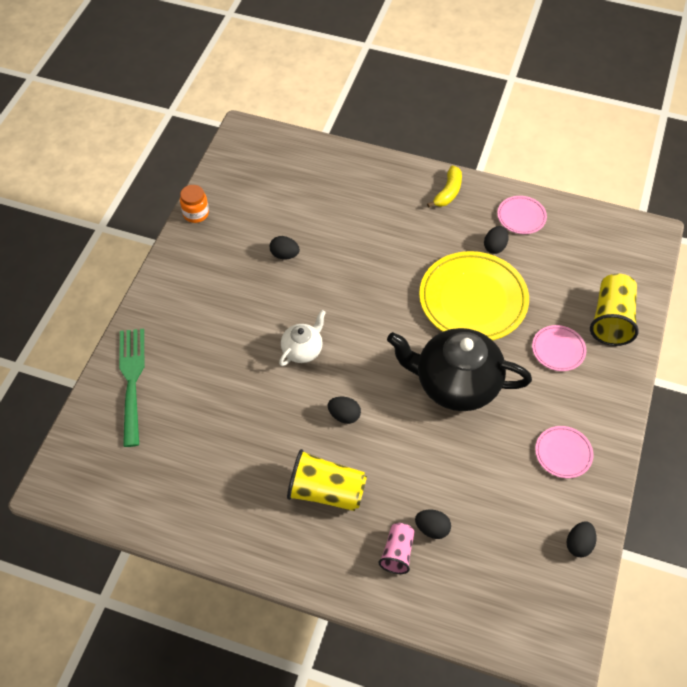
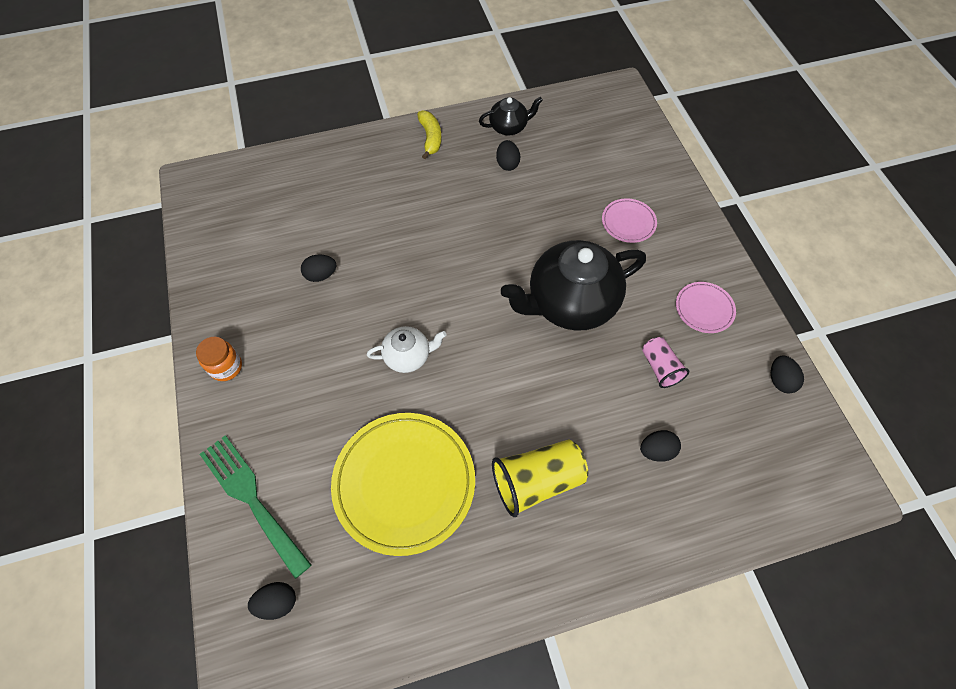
camera: 35 degrees left, 5 degrees up
orange jar [180,185,209,223] -> orange jar moved to [196,337,242,381]
white teapot [279,310,326,366] -> white teapot turned 75 degrees clockwise [367,326,447,373]
black egg [327,397,361,424] -> black egg moved to [248,582,296,620]
pink cup [379,523,415,574] -> pink cup moved to [642,337,689,388]
yellow plate [419,251,529,340] -> yellow plate moved to [331,413,475,556]
pink plate [497,196,547,234] -> black teapot [479,97,543,135]
yellow cup [590,274,639,346] -> none

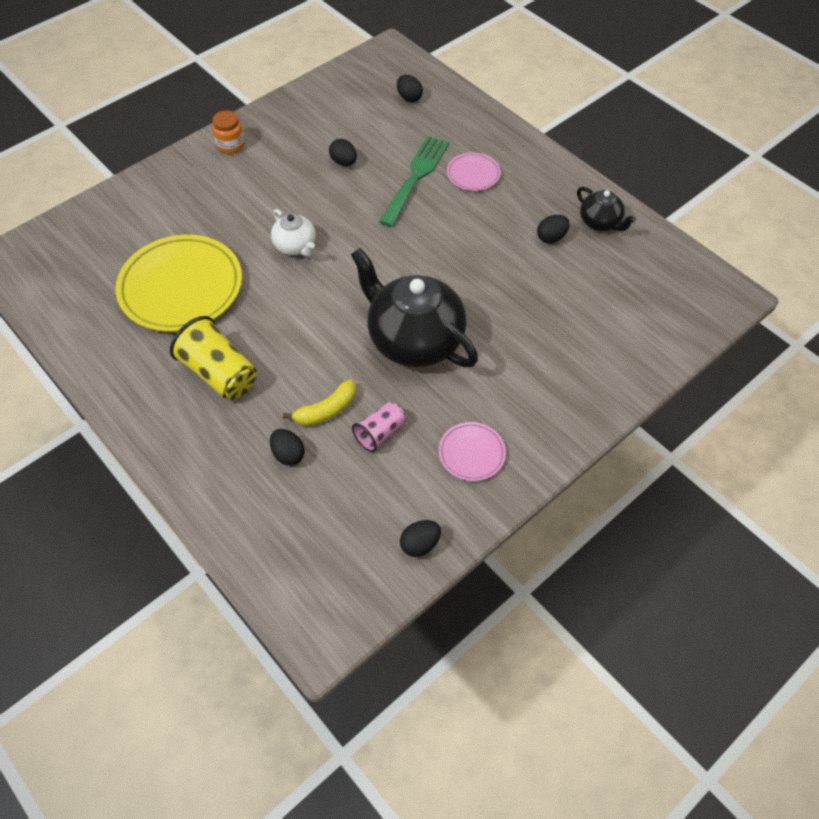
camera: 65 degrees right, 5 degrees down
green fork [200,435,312,579] -> green fork moved to [379,136,449,227]
black egg [248,582,296,620] -> black egg moved to [397,75,423,102]
yellow banana [417,110,441,159] -> yellow banana moved to [283,379,356,426]
pink plate [602,198,657,243] -> pink plate moved to [447,152,501,191]

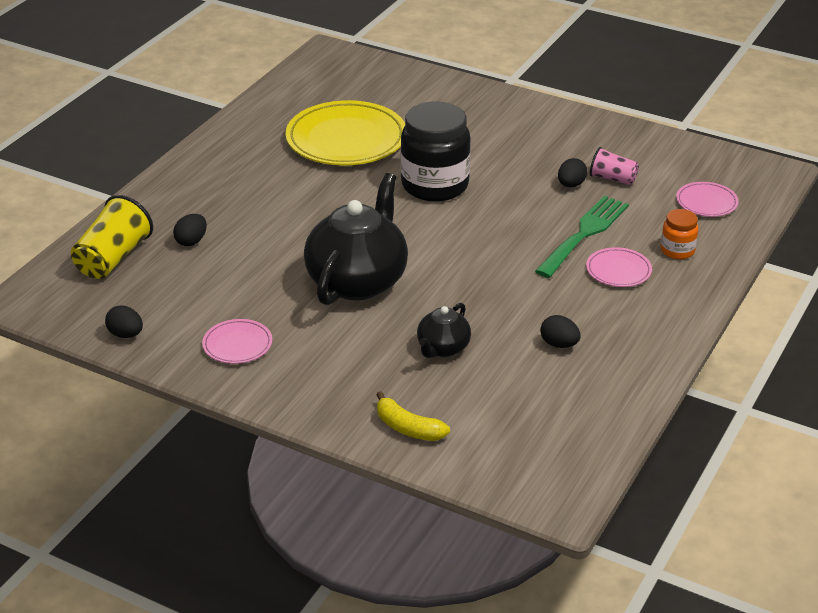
camera: 70 degrees right, 20 degrees down
yellow cup [170,316,257,400] -> yellow cup moved to [71,195,153,279]
orange jar [212,110,245,154] -> orange jar moved to [661,209,699,260]
white teapot [271,209,316,257] -> black jar [401,101,471,202]
yellow banana [283,379,356,426] -> yellow banana moved to [376,391,450,441]
pink cup [352,402,405,452] -> pink cup moved to [590,147,639,185]
green fork [379,136,449,227] -> green fork turned 60 degrees counterclockwise [535,196,629,278]
black egg [397,75,423,102] -> pink plate [676,182,739,217]
black teapot [577,187,636,231] -> black teapot moved to [417,303,471,358]

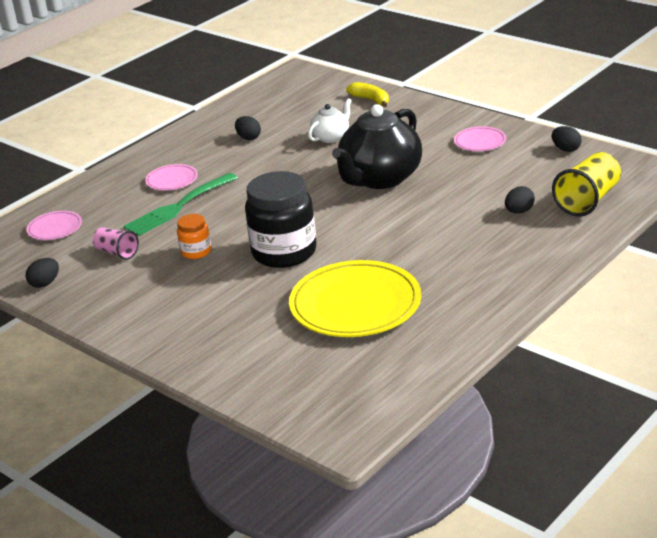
camera: 165 degrees left, 5 degrees down
black teapot [417,303,471,358] -> white teapot [308,98,352,143]
black egg [558,158,587,187] -> black egg moved to [26,258,59,288]
orange jar [661,209,699,260] -> orange jar moved to [177,214,211,259]

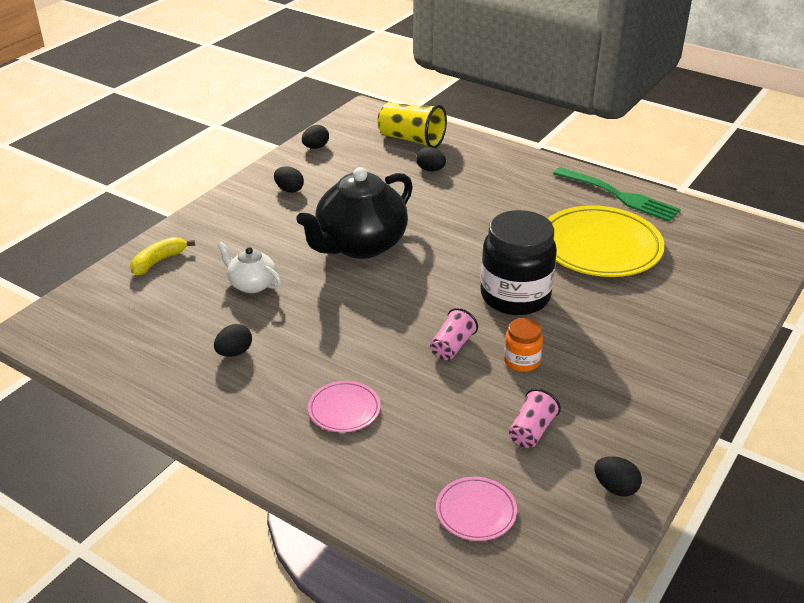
camera: 100 degrees left, 5 degrees up
green fork [123,173,238,236] -> green fork moved to [553,167,681,222]
black teapot [332,104,422,189] -> black teapot turned 105 degrees clockwise [296,167,413,259]
pink plate [454,126,506,151] -> black egg [274,167,304,193]
none -> pink cup [430,308,478,360]

